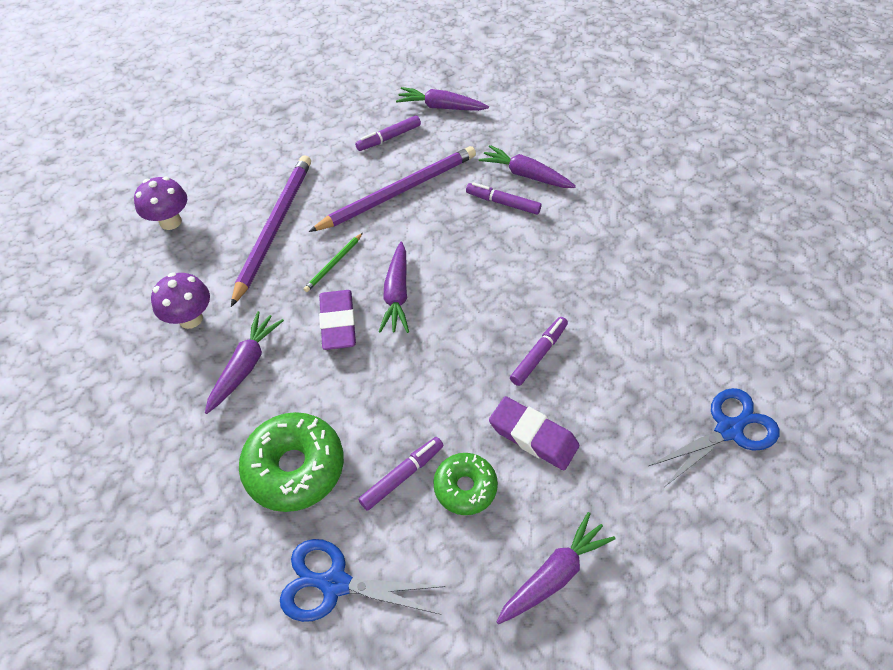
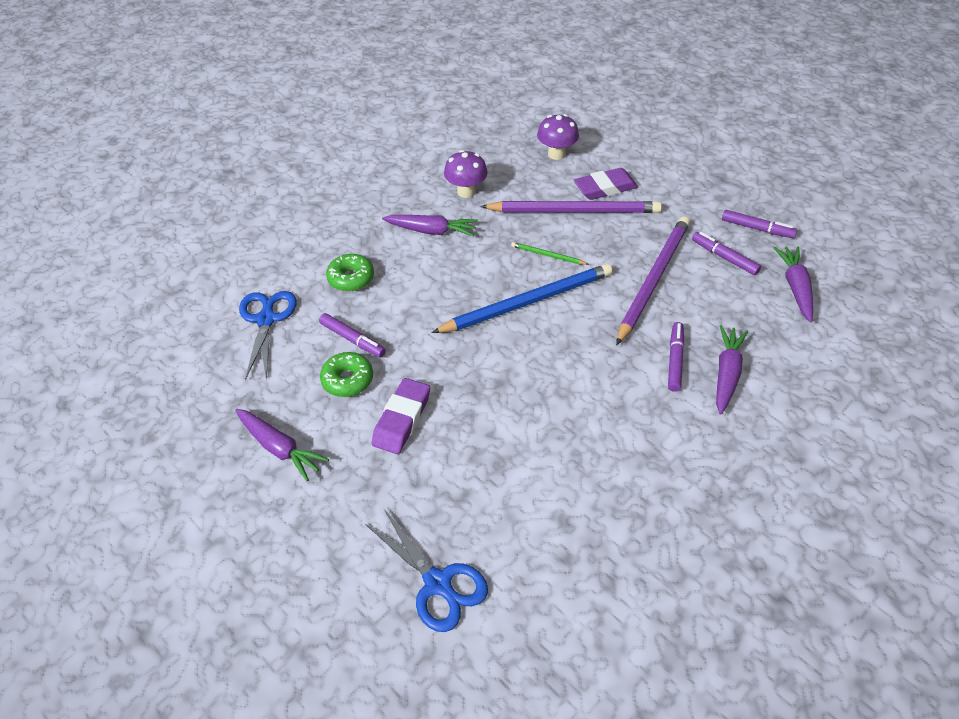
camera: 80 degrees right, 5 degrees down
green donut [239,412,344,512] -> green donut [326,254,374,291], size x0.62
purple pencil [309,146,476,232] -> purple pencil turned 105 degrees counterclockwise [616,216,690,345]
purple eraser [319,290,356,350] -> purple eraser moved to [574,168,638,200]
purple carrot [378,242,409,333] -> blue pencil [432,264,612,333]
purple marker [510,317,568,386] -> purple marker moved to [722,210,797,238]

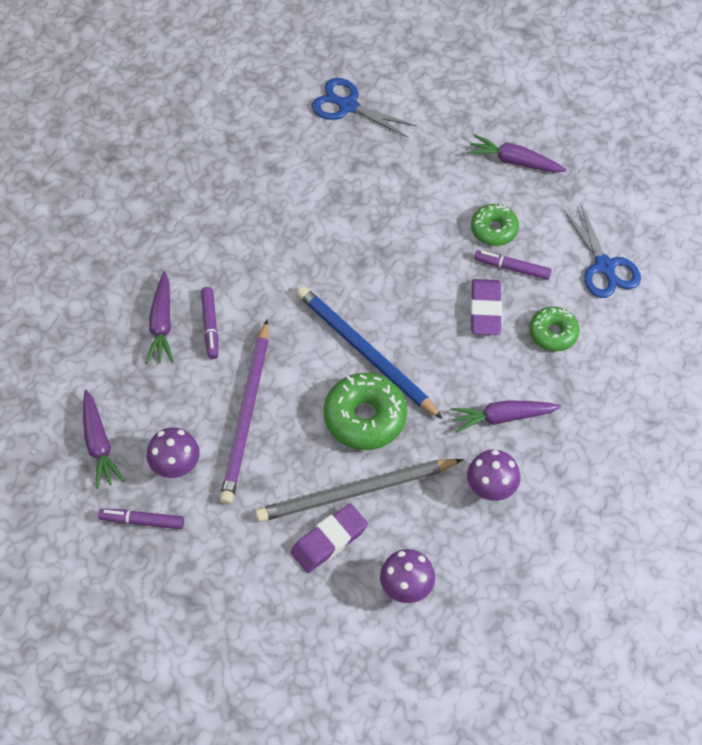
camera: 160 degrees right, 10 degrees up
purple eraser [372,378,430,454] -> purple eraser moved to [471,279,502,335]
blue pencil [432,264,612,333] -> blue pencil turned 90 degrees clockwise [297,286,443,419]
purple pencil [480,201,662,213] -> grey pencil [255,459,463,522]
green pencil [511,242,589,265] -> green donut [323,373,407,450]
purple marker [692,232,761,275] -> purple mushroom [147,427,200,478]

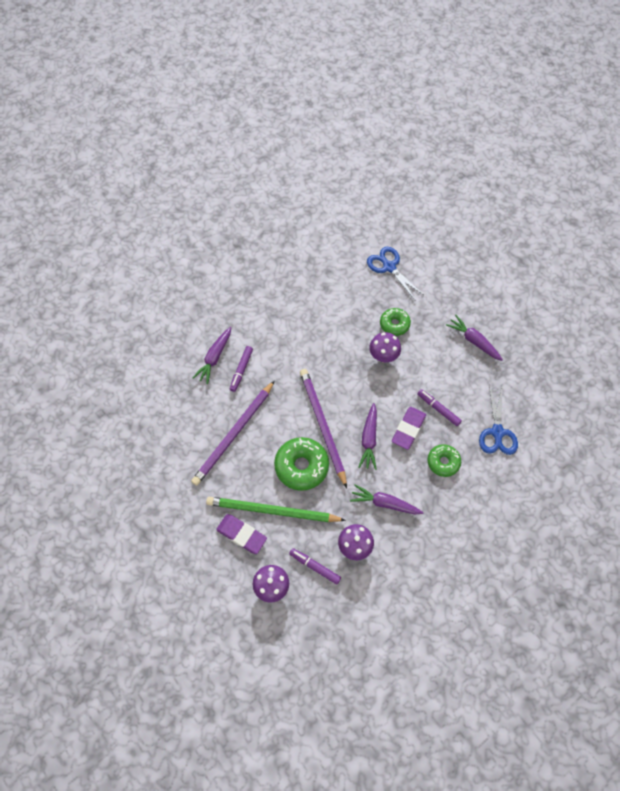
camera: 25 degrees right, 5 degrees up
purple carrot [83,390,124,489] -> purple carrot moved to [358,403,377,470]
purple marker [98,509,184,529] -> purple marker moved to [289,548,341,585]
purple mushroom [147,427,200,478] -> purple mushroom moved to [369,332,401,362]
grey pencil [255,459,463,522] -> green pencil [206,497,346,522]
purple eraser [291,504,368,573] -> purple eraser turned 45 degrees clockwise [216,514,267,554]
blue pencil [297,286,443,419] -> purple pencil [300,369,347,488]
green donut [471,204,519,246] -> green donut moved to [380,308,411,336]

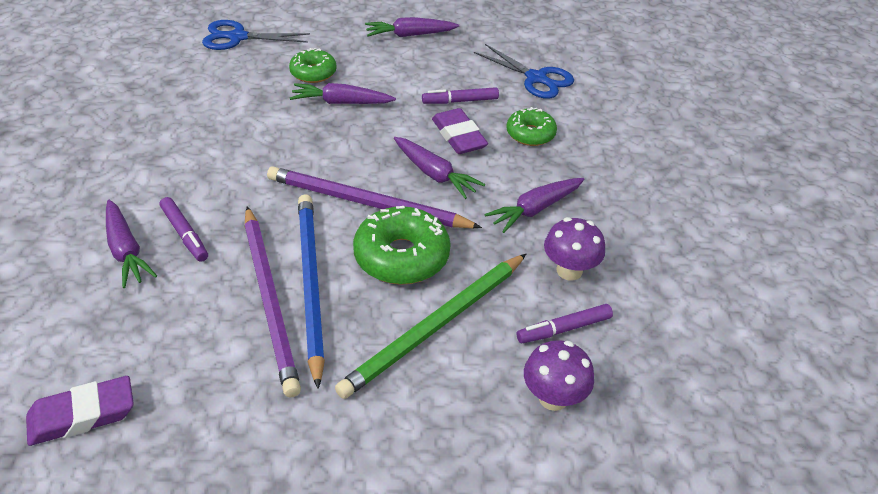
camera: 55 degrees left, 20 degrees down
purple eraser [216,514,267,554] -> purple eraser moved to [26,376,134,446]
purple mushroom [369,332,401,362] -> purple carrot [290,83,396,104]
none -> blue pencil [298,194,325,389]

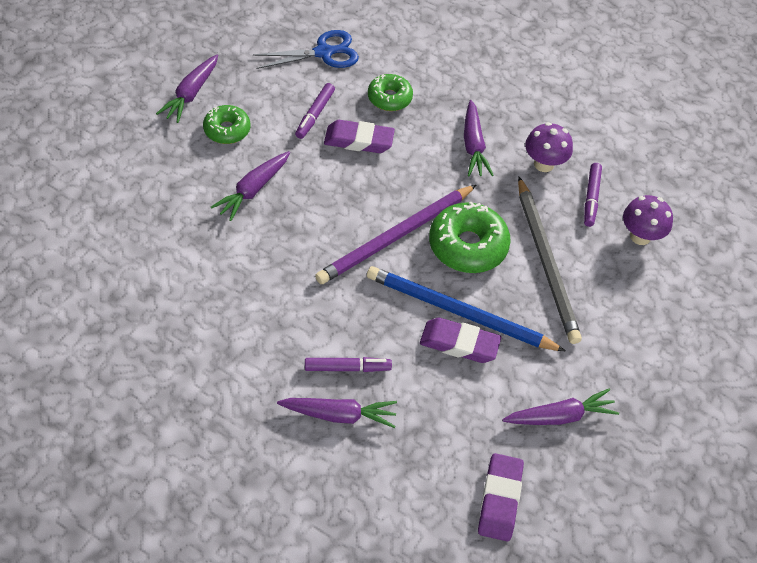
camera: 60 degrees left, 10 degrees up
blue scissors [202,20,310,50] -> none
purple pencil [244,206,301,398] -> purple eraser [420,318,501,363]
green donut [289,48,337,83] -> green donut moved to [203,105,250,144]
green pencil [335,254,526,399] -> grey pencil [518,177,582,344]
purple carrot [394,137,485,199] -> purple carrot moved to [502,389,619,425]

